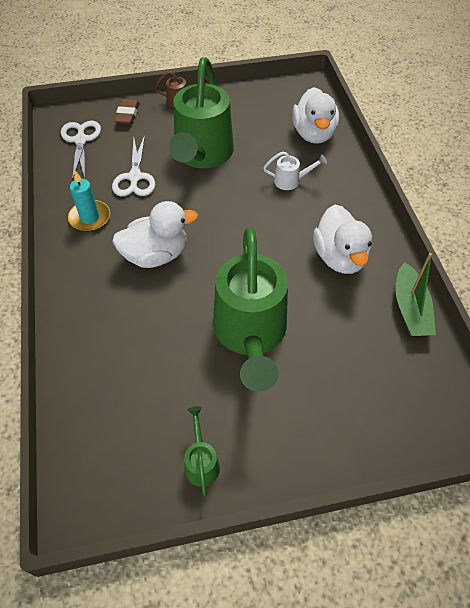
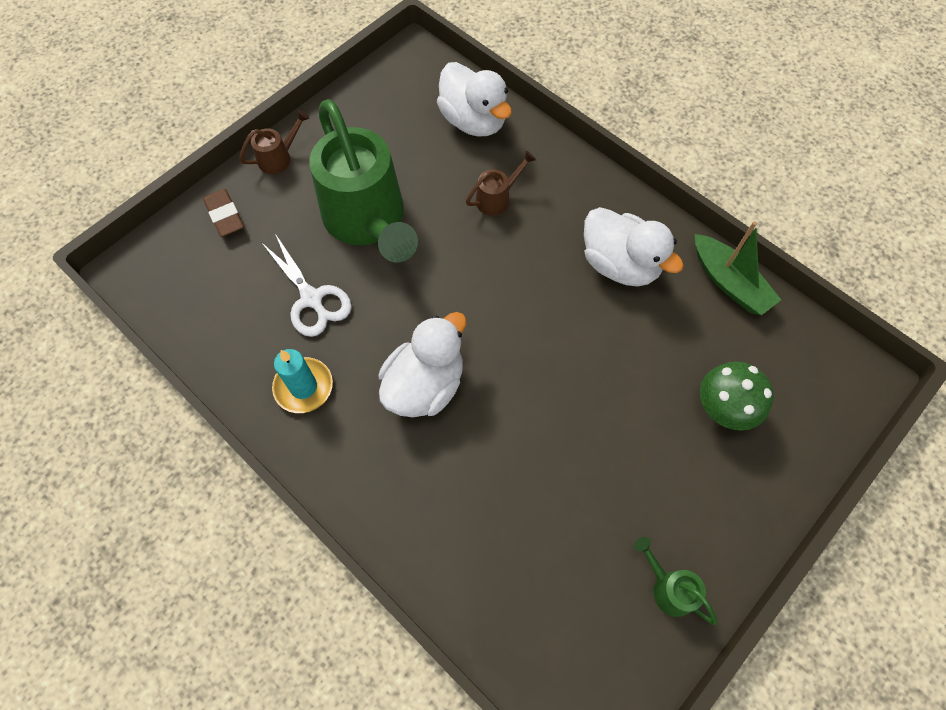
camera: 35 degrees left, 10 degrees up
white scissors [61,121,101,180] -> none
green watering can [213,228,288,392] -> none
white watering can [263,151,327,190] -> brown watering can [466,151,536,216]
none -> green mushroom [700,362,774,431]

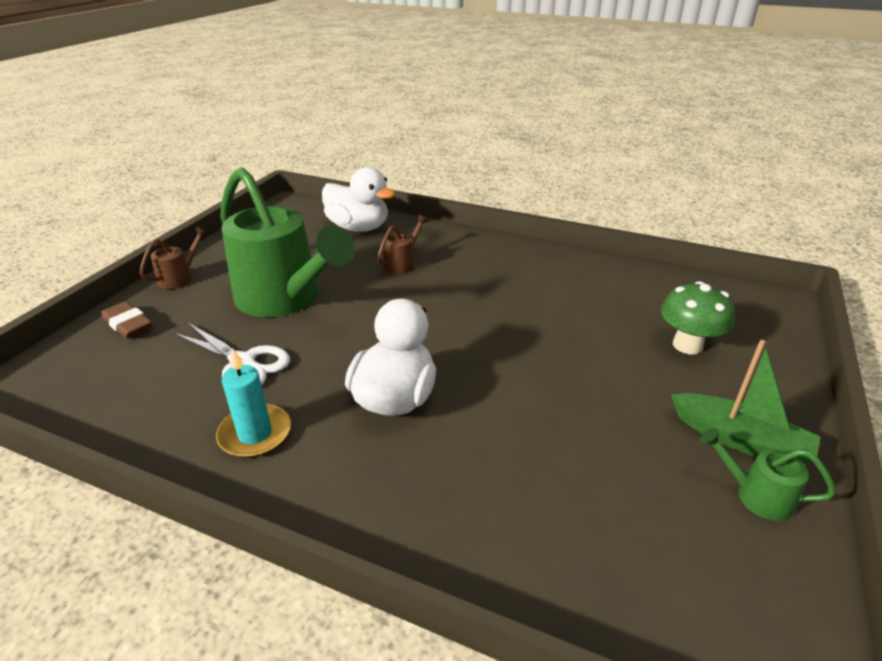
camera: 20 degrees left, 30 degrees down
white duck [584,207,684,286] -> none
green boat [695,221,781,315] -> green boat moved to [671,340,821,464]

